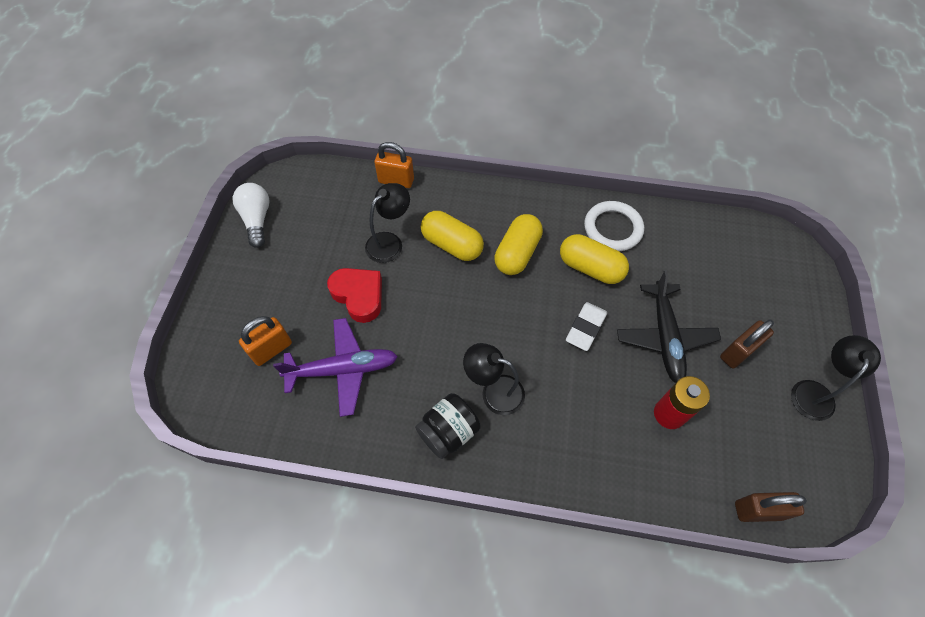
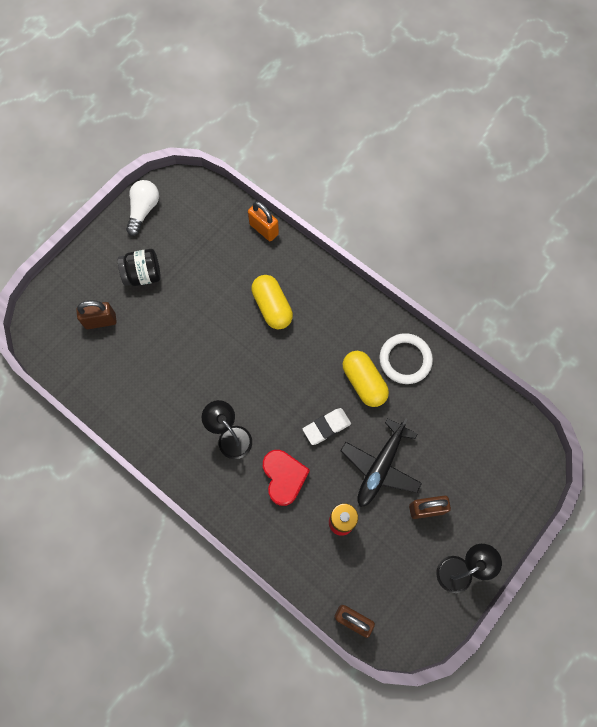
camera: 30 degrees right, 10 degrees up
orange padlock [239,316,292,366] -> brown padlock [76,300,117,329]
purple plane [273,318,398,417] -> none
red heart [327,268,382,323] -> red heart moved to [263,450,310,506]
black lamp [365,183,410,263] -> none
black jar [415,393,481,459] -> black jar moved to [118,249,161,286]
yellow capsule [494,214,543,275] -> none

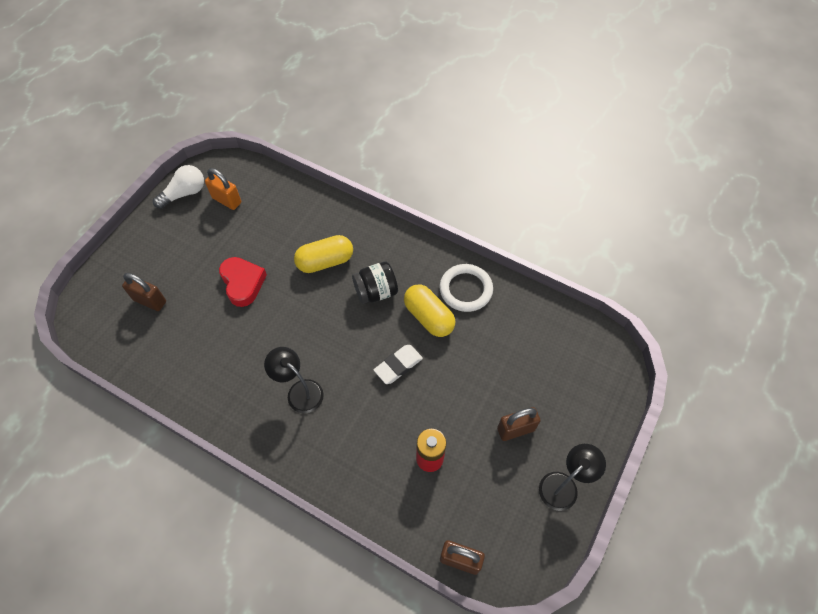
camera: 10 degrees left, 10 degrees down
brown padlock [76,300,117,329] -> brown padlock turned 45 degrees clockwise [122,273,166,311]
black jar [118,249,161,286] -> black jar moved to [352,261,398,304]
white light bulb [126,180,159,236] -> white light bulb turned 45 degrees clockwise [153,165,204,209]
orange padlock [248,201,279,241] -> orange padlock moved to [205,168,241,210]
yellow capsule [251,275,293,329] -> yellow capsule turned 75 degrees counterclockwise [294,235,353,273]
red heart [263,450,310,506] -> red heart moved to [219,257,267,307]
black plane [341,418,422,507] -> none

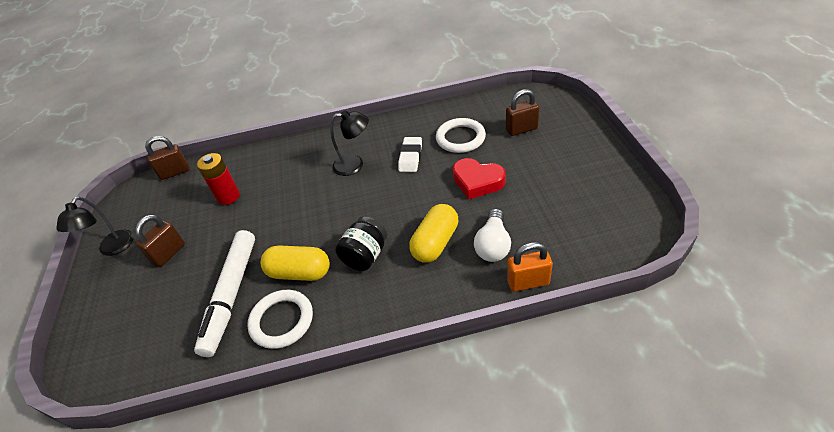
camera: 145 degrees right, 15 degrees down
white light bulb [153,165,204,209] -> white light bulb moved to [474,208,511,262]
orange padlock [205,168,241,210] -> orange padlock moved to [507,242,553,292]
white eraser [374,345,423,384] -> white eraser moved to [398,137,422,172]
none -> white marker [194,230,255,357]
none -> white ring [436,118,486,153]

